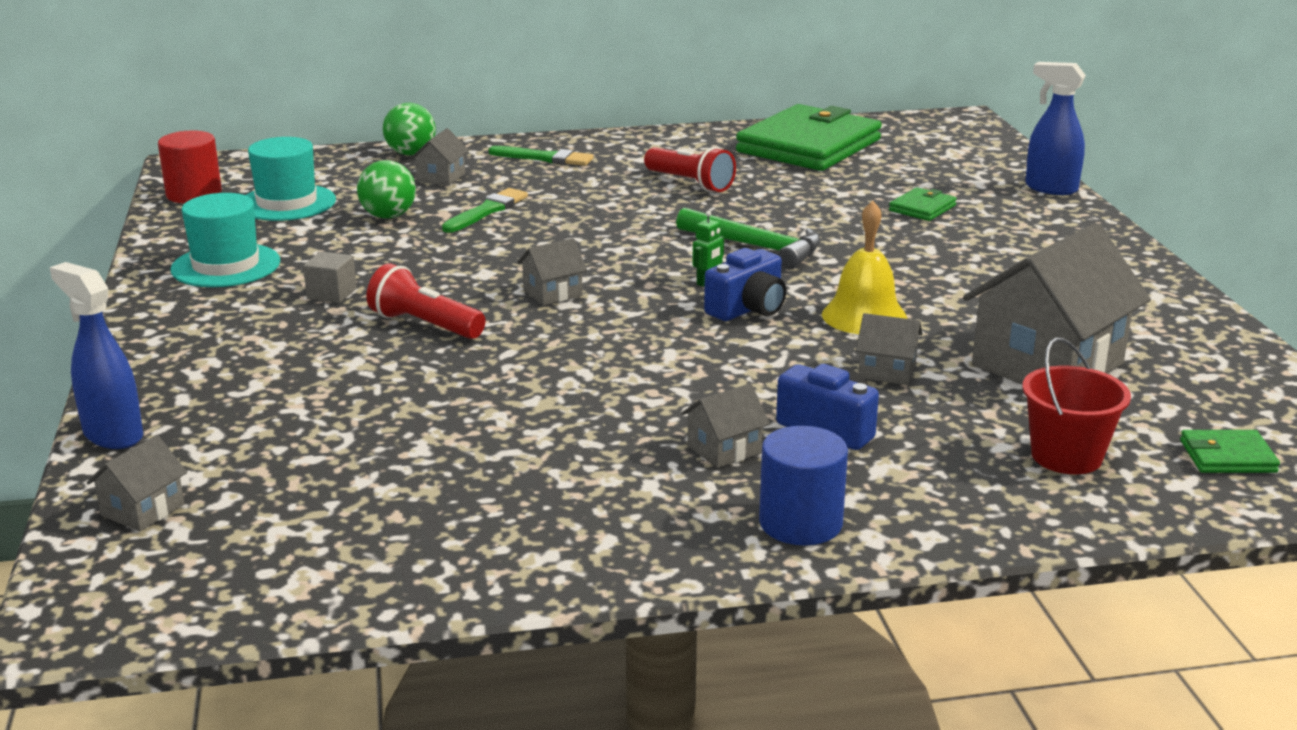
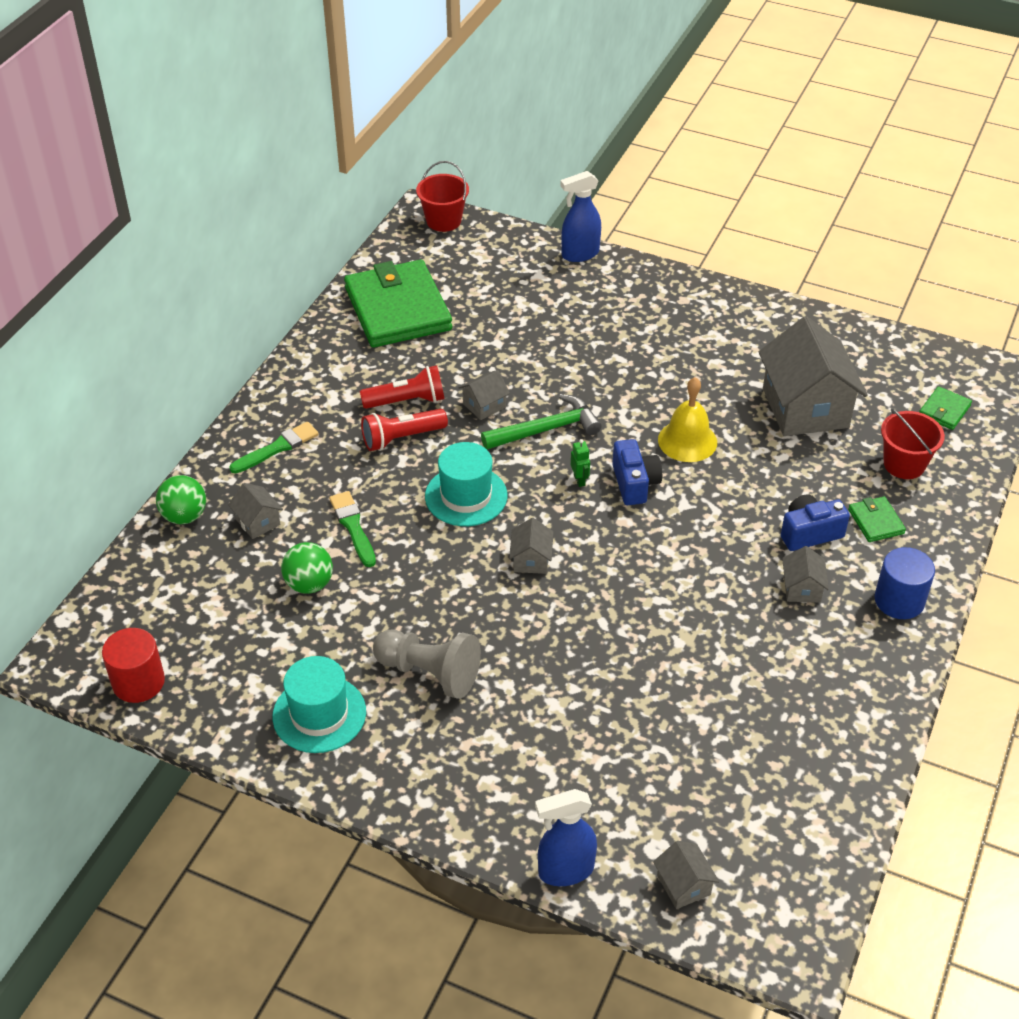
camera: 55 degrees left, 20 degrees up
turquoise hat [246,137,336,221] -> turquoise hat moved to [425,442,507,526]
grey cube [303,251,357,303] -> grey pawn [373,629,481,699]
red flashlight [366,263,486,339] -> red flashlight moved to [361,409,448,451]
grey house [856,313,923,385] -> grey house moved to [459,370,510,420]
green wallet [889,187,957,221] -> green wallet moved to [848,496,906,542]
none -> red bucket [416,161,469,232]

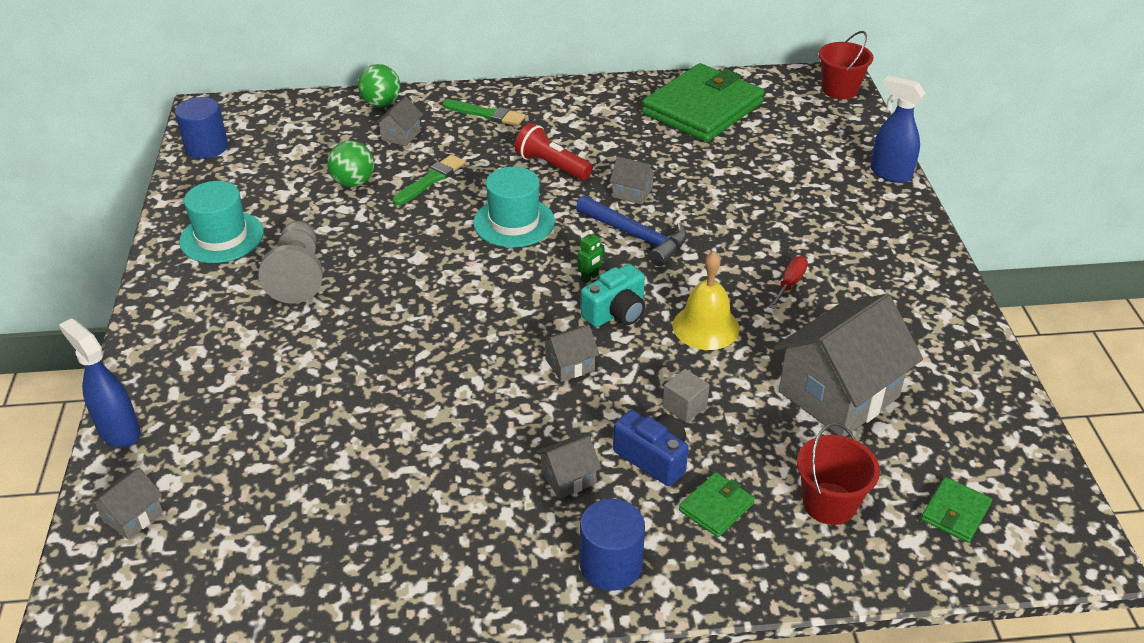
camera: 60 degrees right, 5 degrees down
red cylinder [102,628,165,703] -> blue cylinder [175,97,228,159]
red flashlight [360,365,444,409] -> none
green hammer [481,394,602,449] -> blue hammer [576,195,687,266]
grey house [509,518,553,574] -> grey house moved to [541,325,600,382]
blue camera [612,439,662,505] -> turquoise camera [581,264,645,327]
green wallet [919,386,972,430] -> green wallet turned 60 degrees counterclockwise [921,477,992,543]
none -> grey cube [662,369,710,423]
none -> red screwdriver [769,256,808,309]

